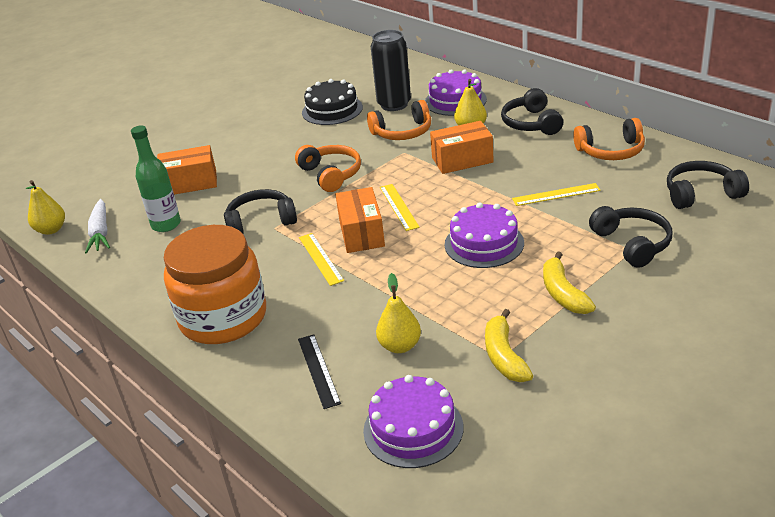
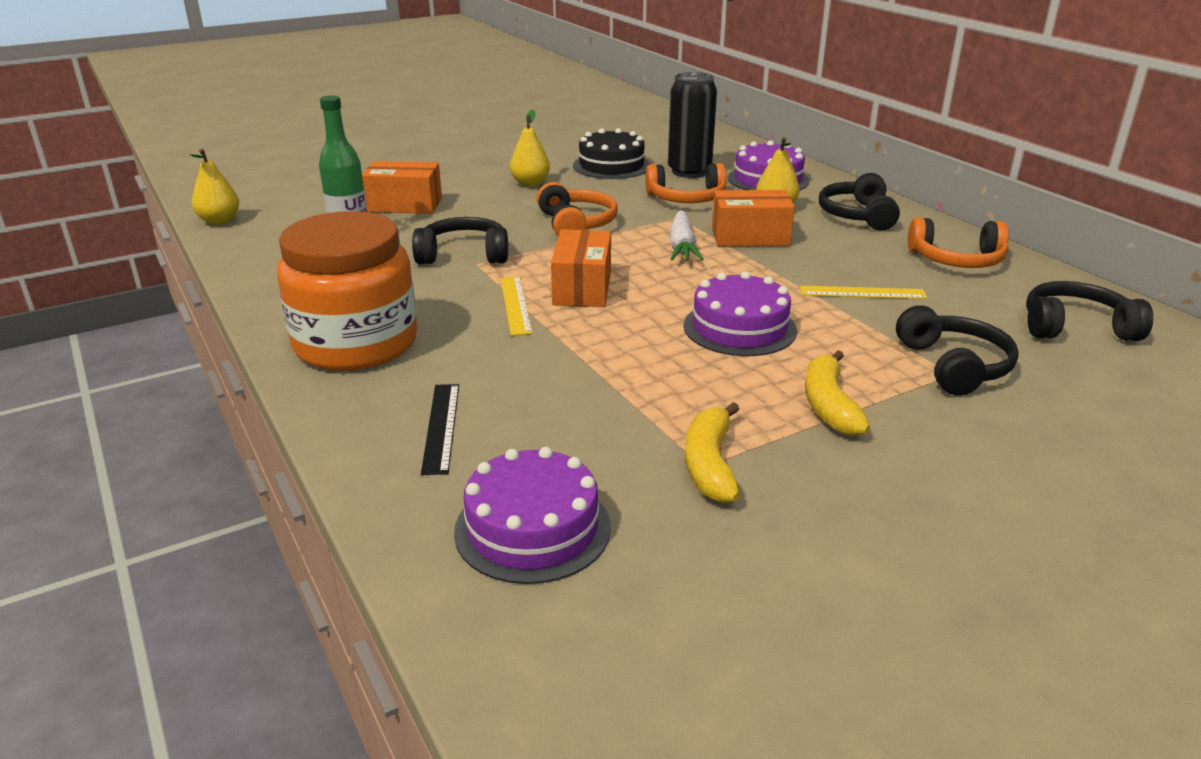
camera: 10 degrees right, 5 degrees down
white carrot [85,199,110,253] -> white carrot moved to [669,210,704,261]
yellow pear [376,273,421,353] -> yellow pear moved to [510,109,550,186]
yellow ruler [380,184,420,231] -> none

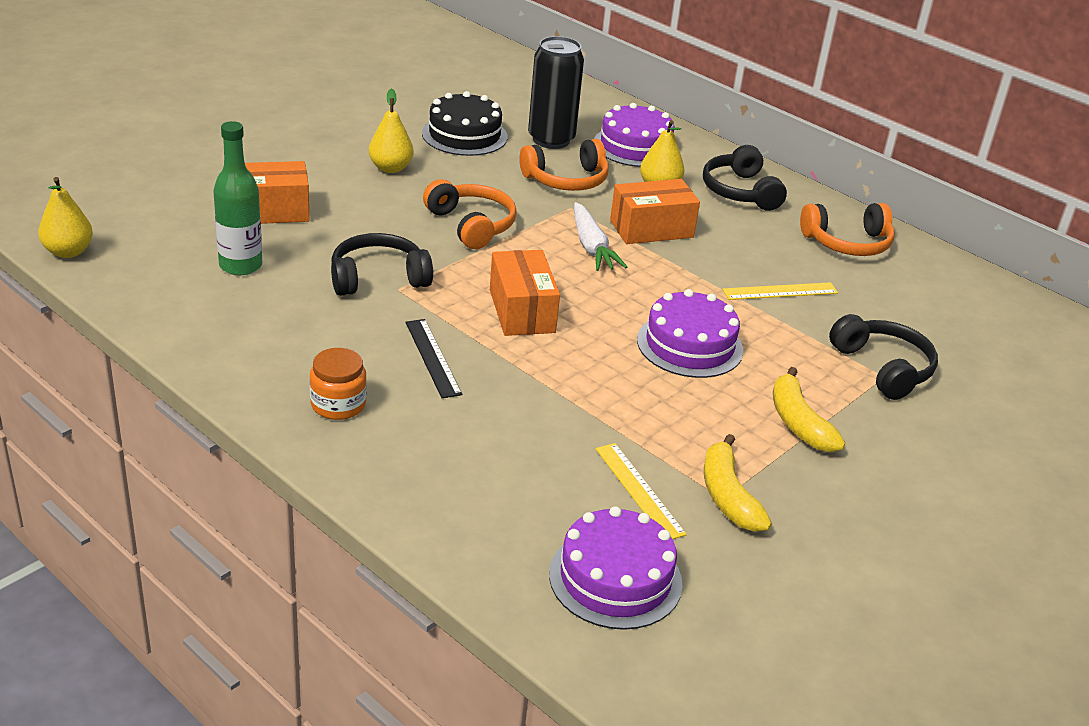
camera: 20 degrees left, 5 degrees up
orange jar [277,211,417,371] -> orange jar [310,348,367,420], size x0.44
black ruler [421,384,459,475] -> black ruler moved to [405,319,462,398]
yellow ruler [501,276,533,336] -> yellow ruler moved to [596,443,687,539]
black headphones [1026,281,1153,341] -> none

